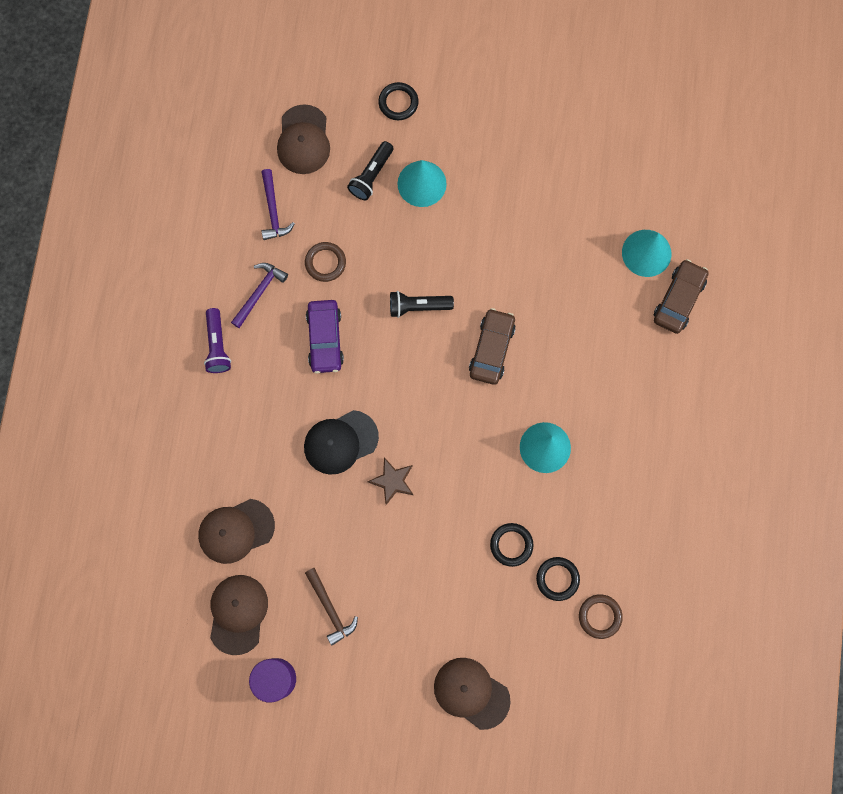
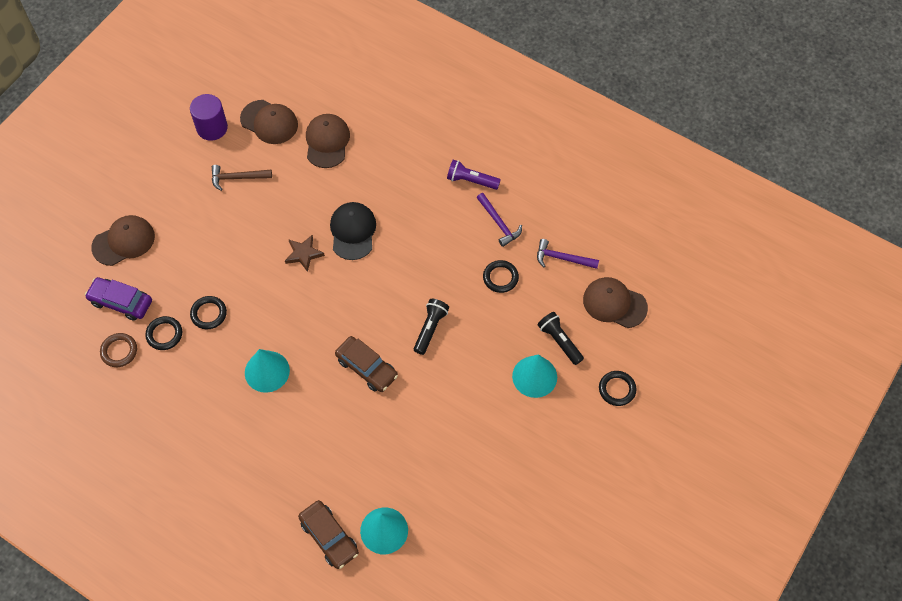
camera: 115 degrees right, 15 degrees down
brown ring [305,242,346,282] -> black ring [483,260,519,293]
purple car [306,300,344,374] -> purple car moved to [85,277,152,321]

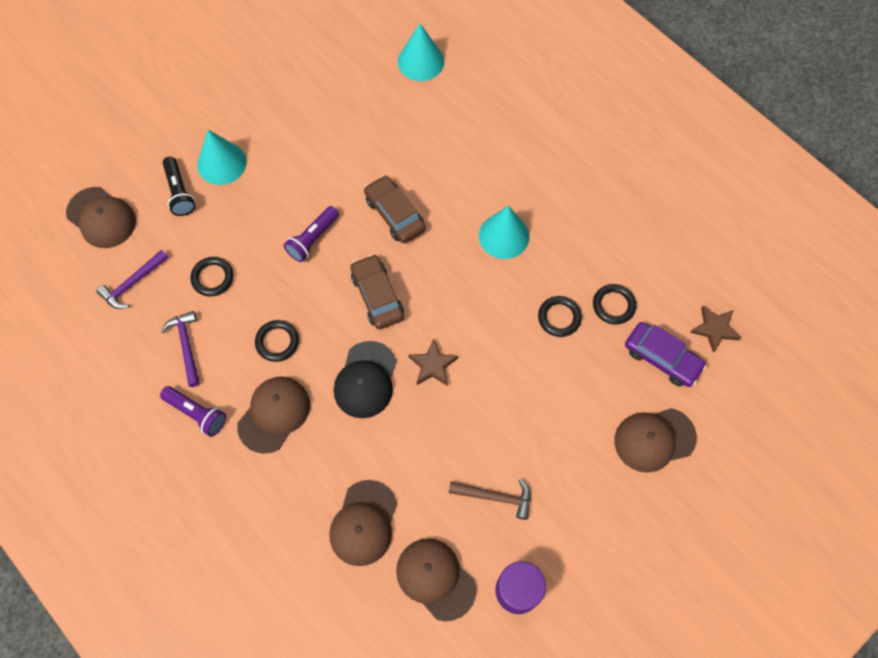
camera: 165 degrees left, 5 degrees up
brown ring [100,333,137,367] -> none
brown car [298,500,359,569] -> brown car moved to [350,254,404,329]
black flashlight [414,299,449,355] -> purple flashlight [284,206,339,262]
purple hammer [537,239,599,269] -> purple hammer turned 105 degrees clockwise [96,250,169,309]
black ring [599,371,636,406] -> black ring moved to [255,320,299,362]
none -> brown cap [237,377,310,454]
none -> brown star [690,305,741,353]

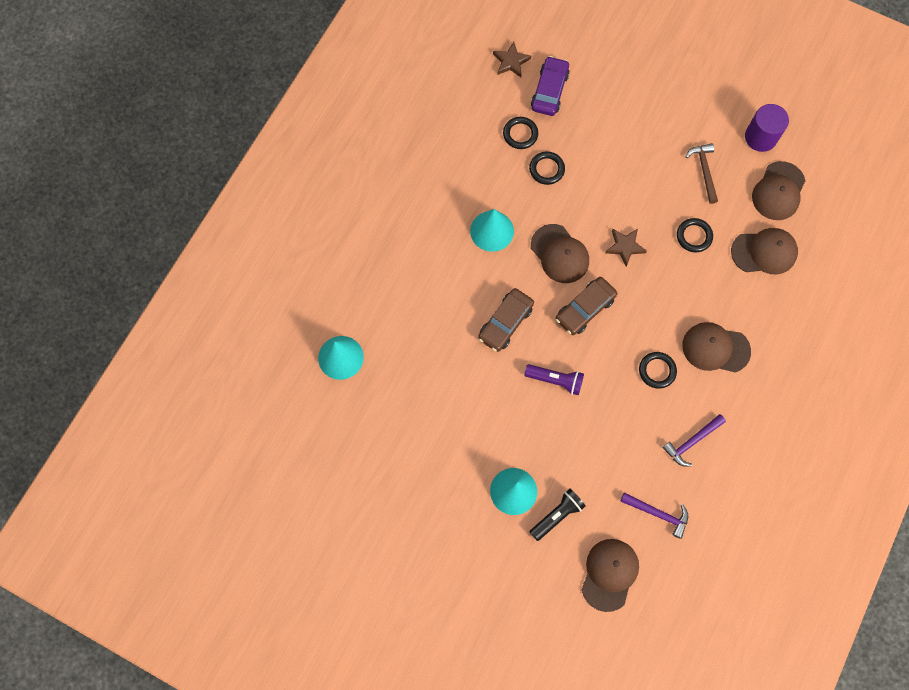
camera: 110 degrees left, 5 degrees up
purple flashlight [160,386,226,437] -> none
black ring [191,257,234,297] -> black ring moved to [677,218,713,253]
black cap [334,341,397,418] -> none
brown cap [614,408,697,473] -> brown cap moved to [531,224,589,283]

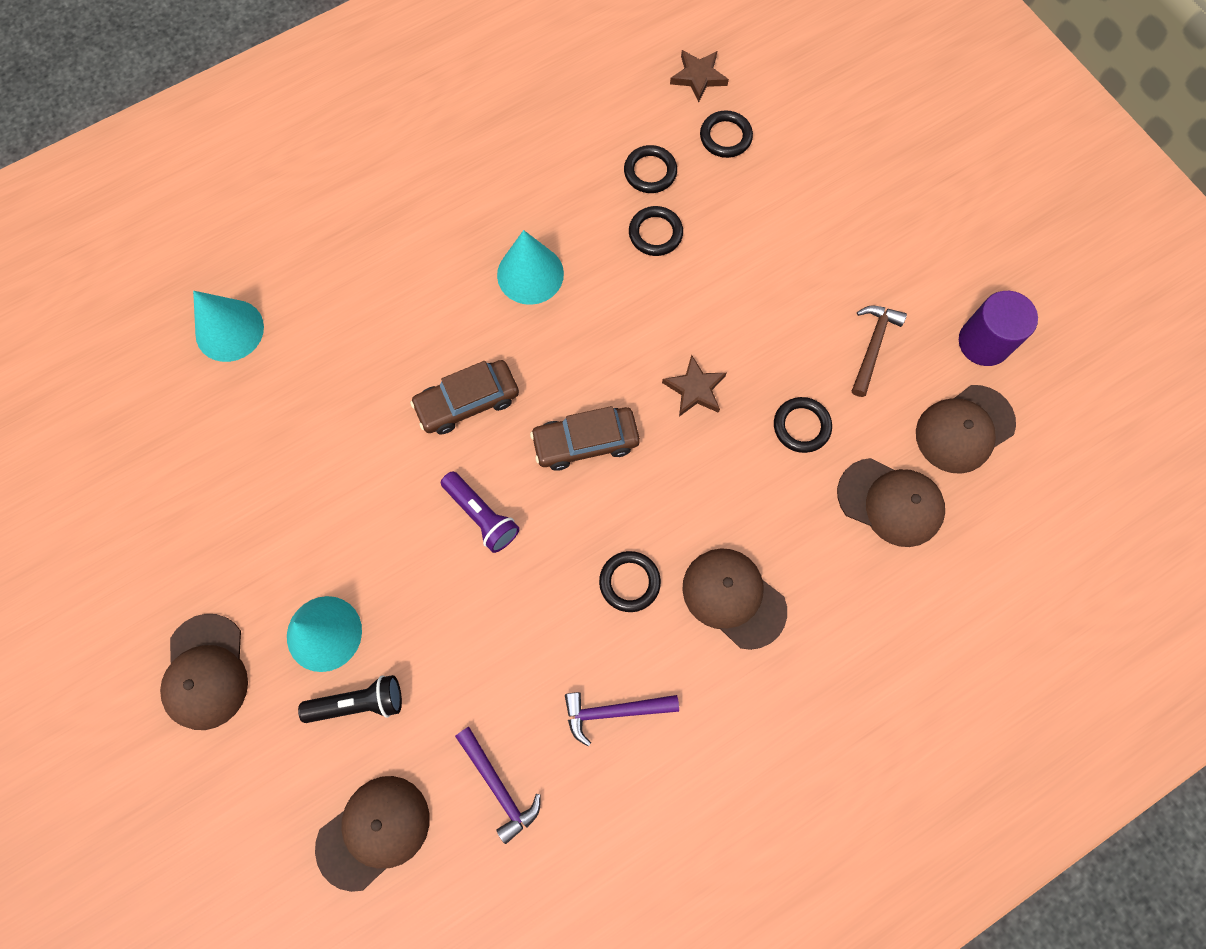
camera: 30 degrees right, 0 degrees up
purple car [531,56,570,116] -> black ring [700,110,753,158]
brown cap [531,224,589,283] -> brown cap moved to [160,614,248,730]

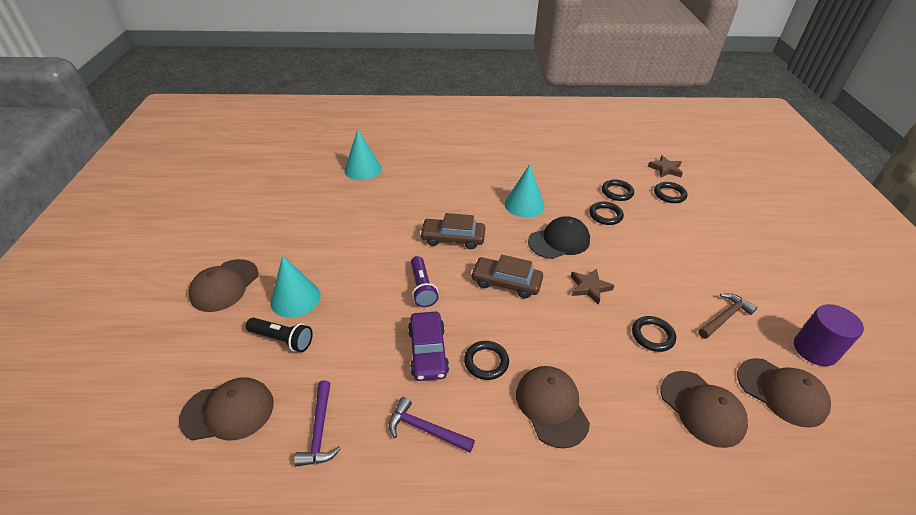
camera: 30 degrees right, 30 degrees down
brown cap [916,385,1016,474] -> brown cap turned 135 degrees counterclockwise [737,358,831,428]
none -> purple car [408,312,449,381]
none -> black cap [528,216,590,259]

